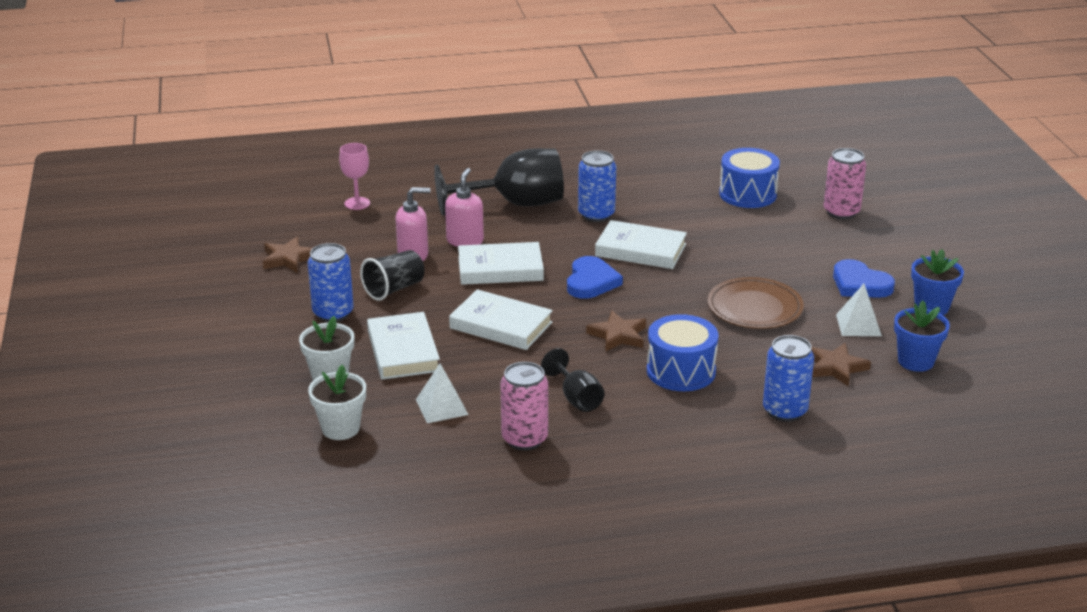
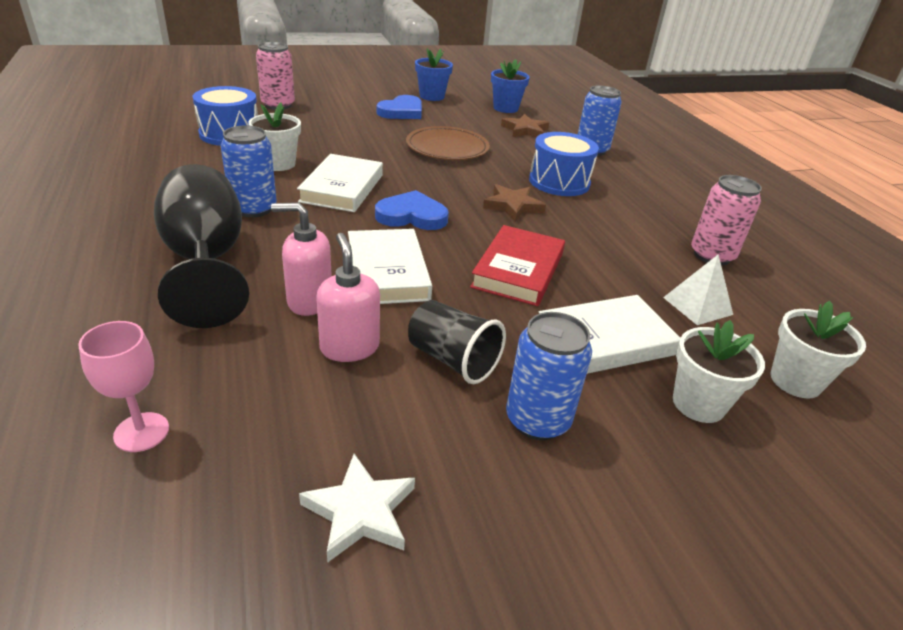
camera: 100 degrees left, 5 degrees up
brown star [263,237,313,272] -> white star [299,454,415,563]
white book [449,289,553,350] -> red book [470,225,565,306]
black goblet [541,348,604,412] -> none
white pyramid [836,284,882,336] -> none
none -> white flower pot [248,102,301,171]

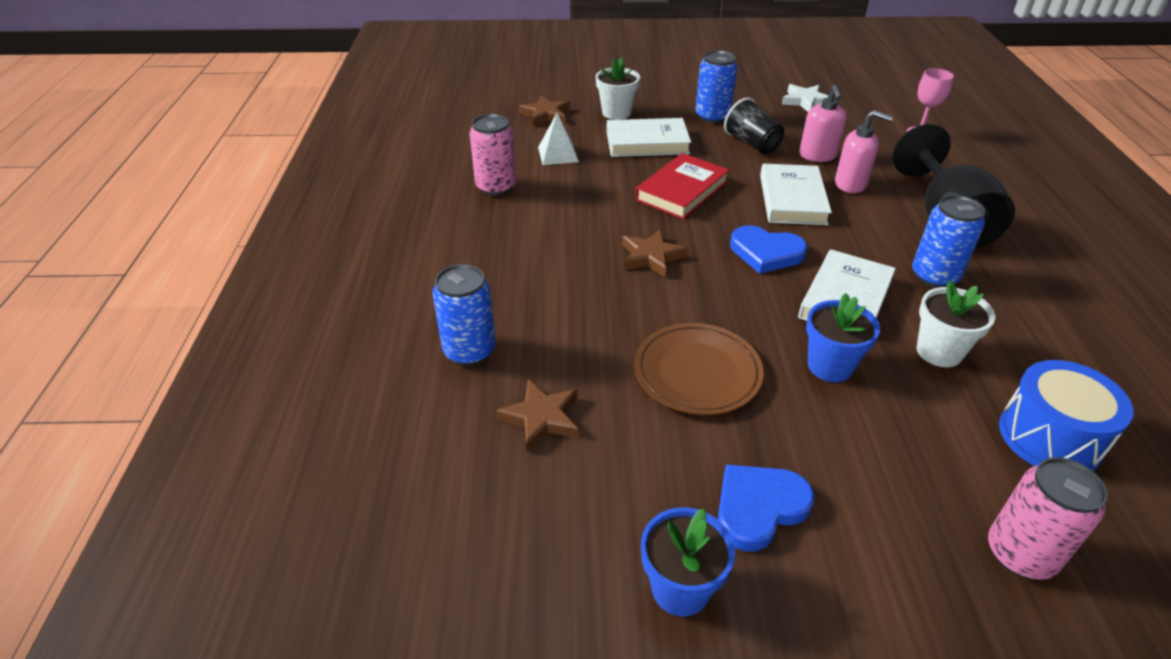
camera: 160 degrees left, 5 degrees up
blue flower pot [491,59,530,113] -> blue flower pot moved to [806,293,880,382]
blue drum [529,132,599,196] -> none
white flower pot [770,301,866,399] -> brown star [519,95,570,127]

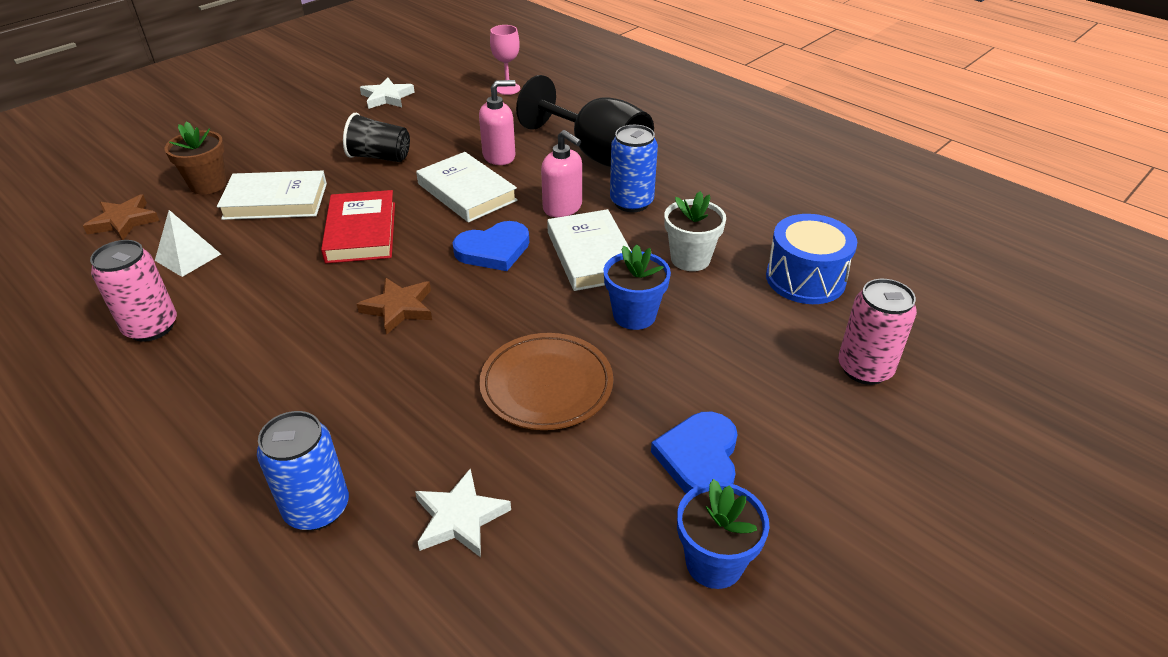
camera: 45 degrees left, 0 degrees up
brown star [496,379,579,452] -> white star [415,468,511,557]
white flower pot [596,58,640,120] -> brown flower pot [165,121,227,194]
white book [606,118,691,157] -> white book turned 45 degrees clockwise [217,171,327,220]
blue can [695,50,738,123] -> none
pink soap dispenser [799,85,847,162] -> pink soap dispenser moved to [541,130,582,217]

